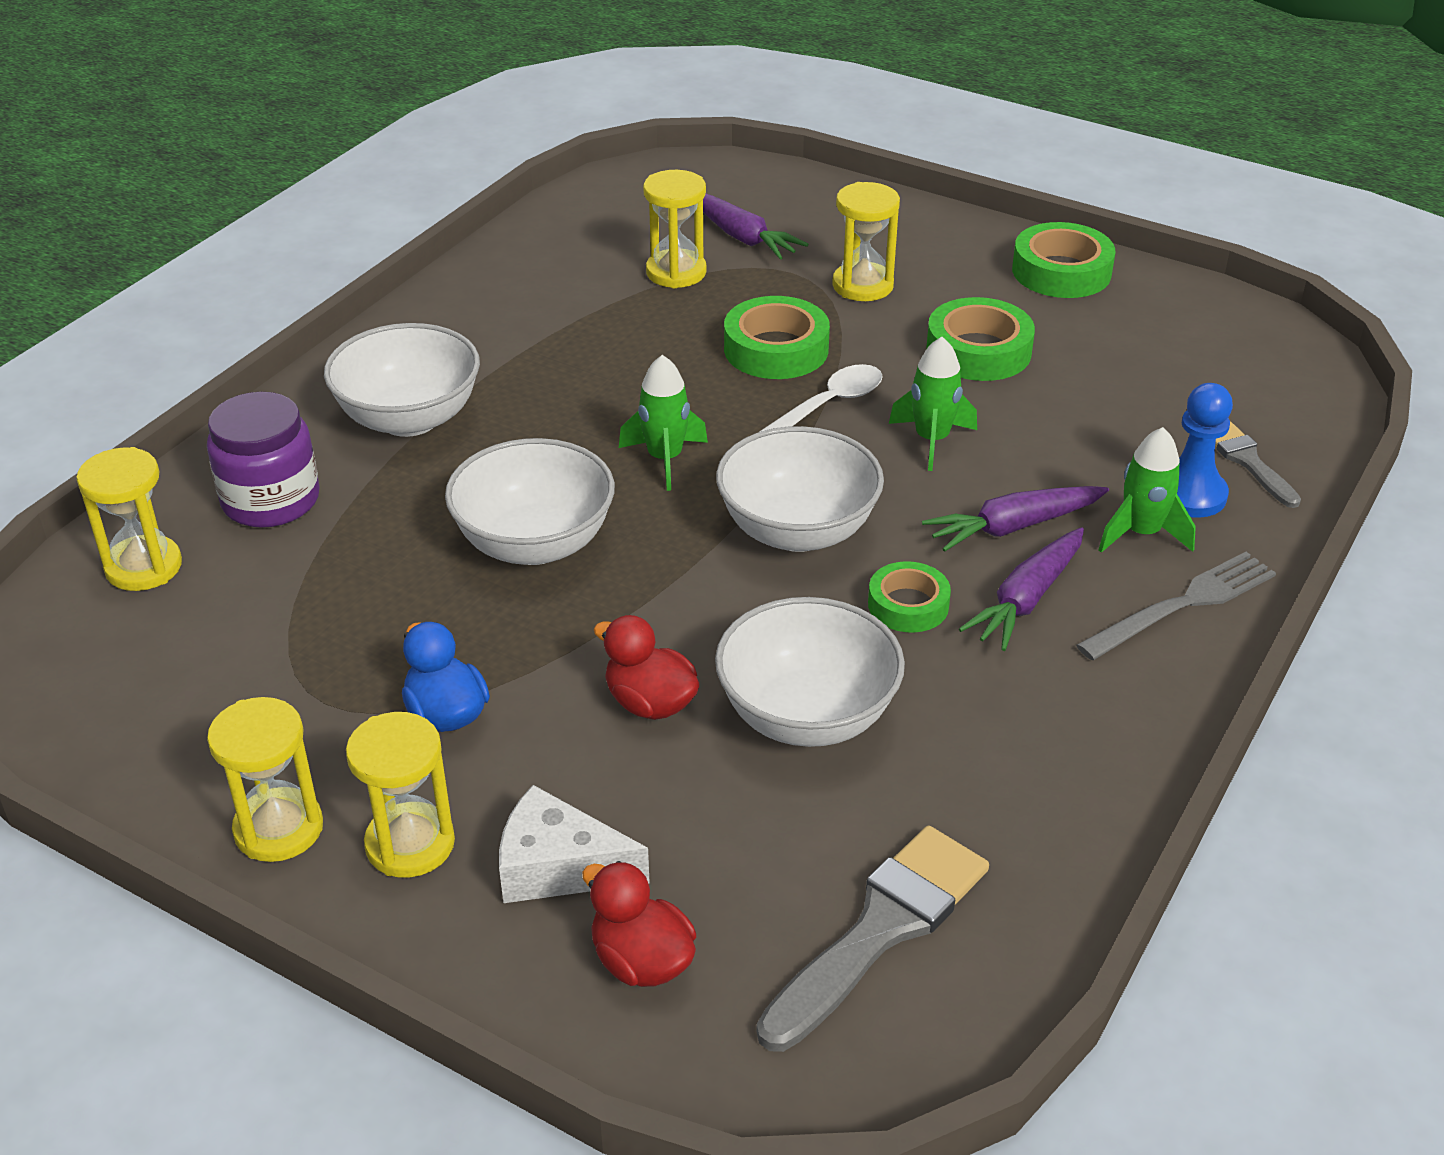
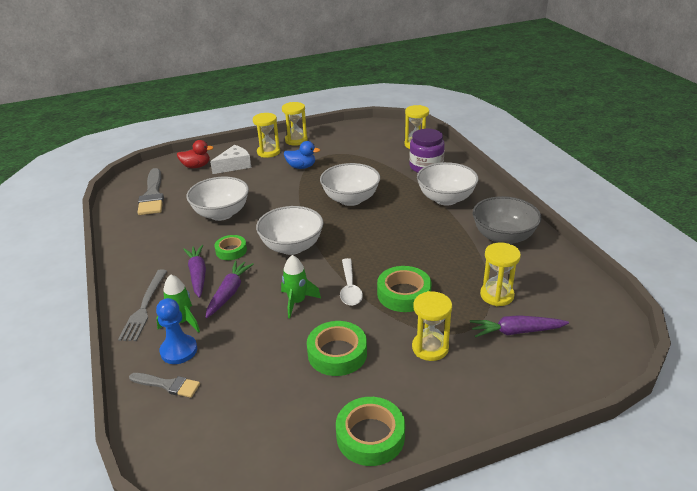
camera: 130 degrees right, 5 degrees down
red duck [594,615,699,720] -> none
green rocket [619,355,708,491] -> none
none -> grey bowl [473,196,542,244]

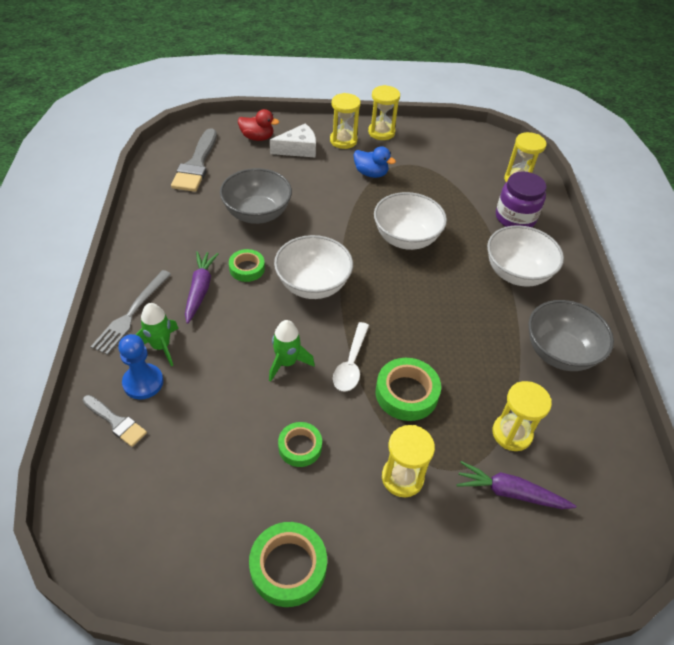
camera: 15 degrees right, 15 degrees up
white bowl [186,177,249,221] -> grey bowl [220,168,292,224]
purple carrot [205,261,254,318] -> none
green tape [307,321,367,376] -> green tape [278,422,322,467], size x0.64

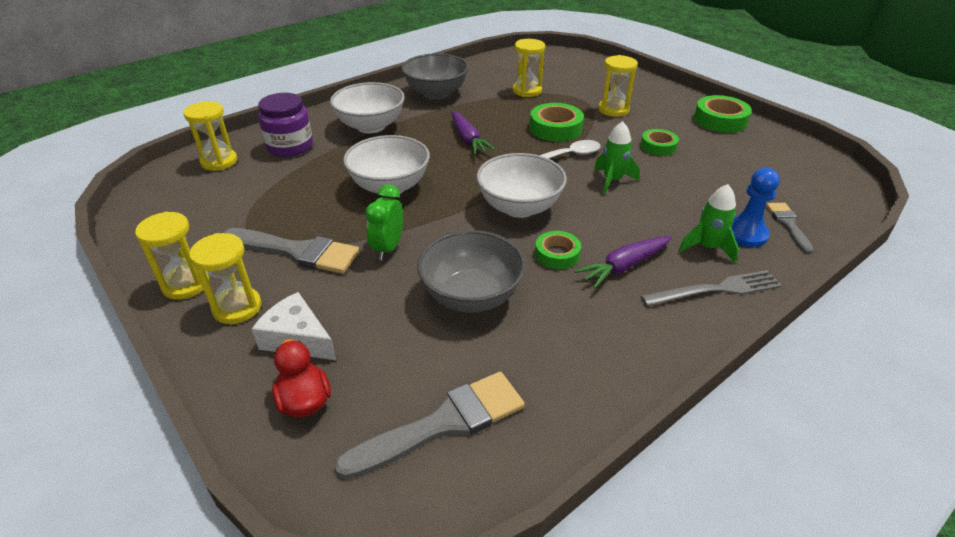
camera: 125 degrees left, 10 degrees down
blue duck [353,146,396,178] -> grey brush [224,228,360,274]
purple carrot [456,461,576,509] -> purple carrot moved to [452,111,496,155]
none -> green clock [365,184,403,260]

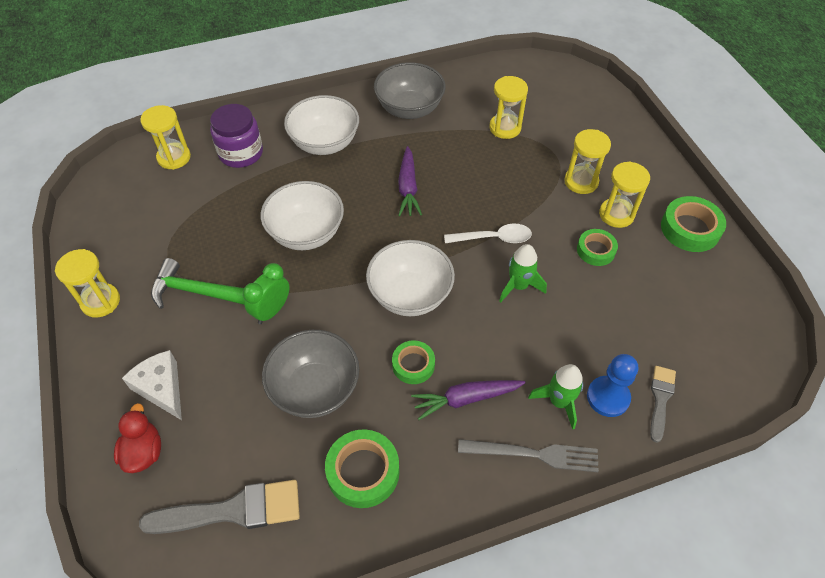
camera: 20 degrees right, 15 degrees up
yellow hourglass [189,233,261,324] -> yellow hourglass moved to [599,161,650,228]
grey brush [224,228,360,274] -> green hammer [151,258,245,309]
green tape [530,103,584,142] -> green tape moved to [325,429,399,508]

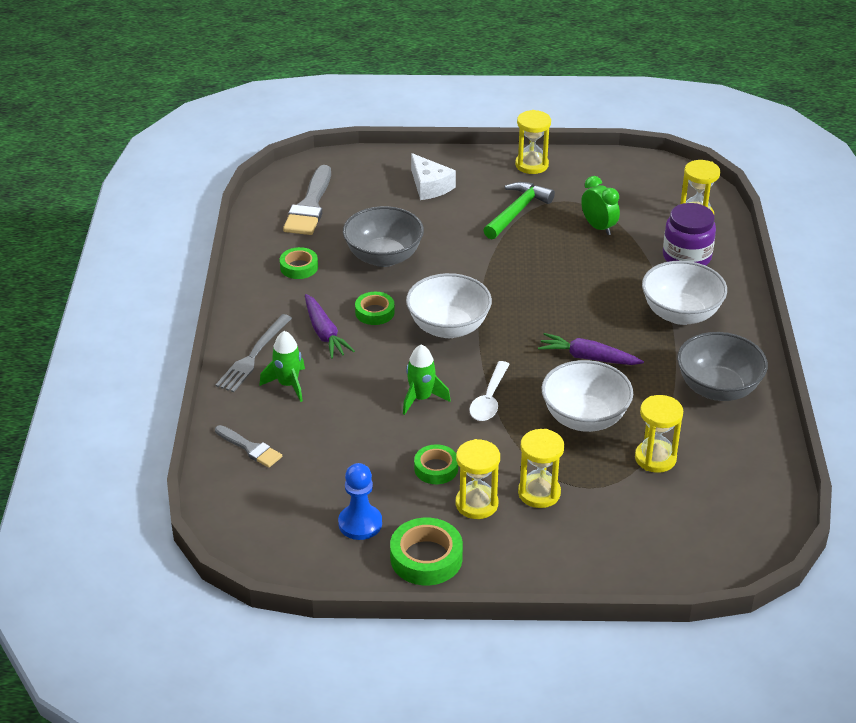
camera: 110 degrees right, 15 degrees down
red duck [114,403,161,473] -> none
white cheese [122,350,182,420] -> white cheese turned 75 degrees clockwise [411,153,456,200]
green clock [243,263,290,324] -> green clock moved to [581,176,620,235]
white bowl [261,181,344,250] -> white bowl moved to [542,360,633,432]
green tape [325,429,399,508] -> green tape [280,247,318,279], size x0.64
purple carrot [411,380,525,420] -> purple carrot turned 150 degrees clockwise [305,294,355,359]
blue pawn [587,354,638,417] -> blue pawn moved to [338,463,382,540]

